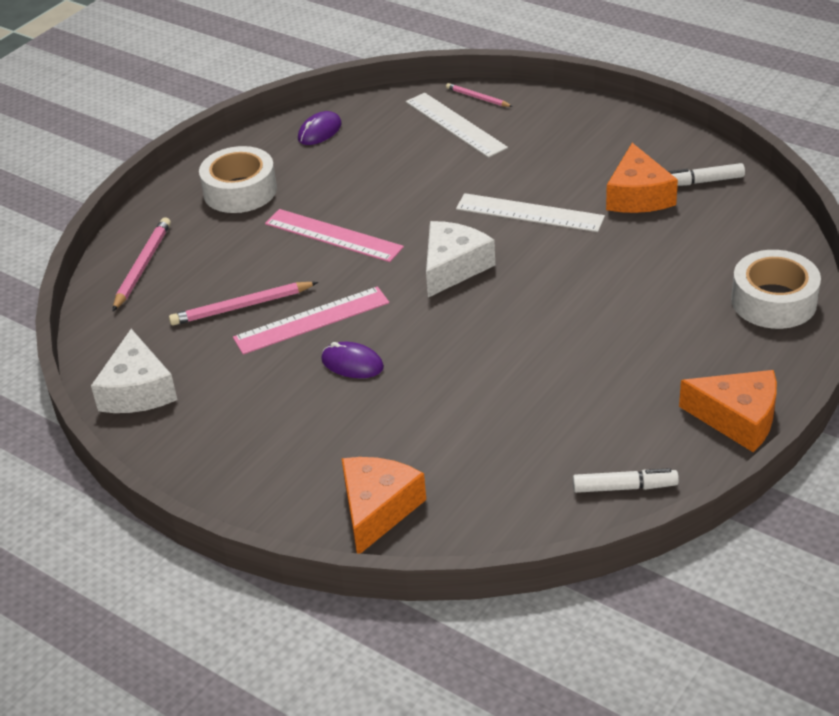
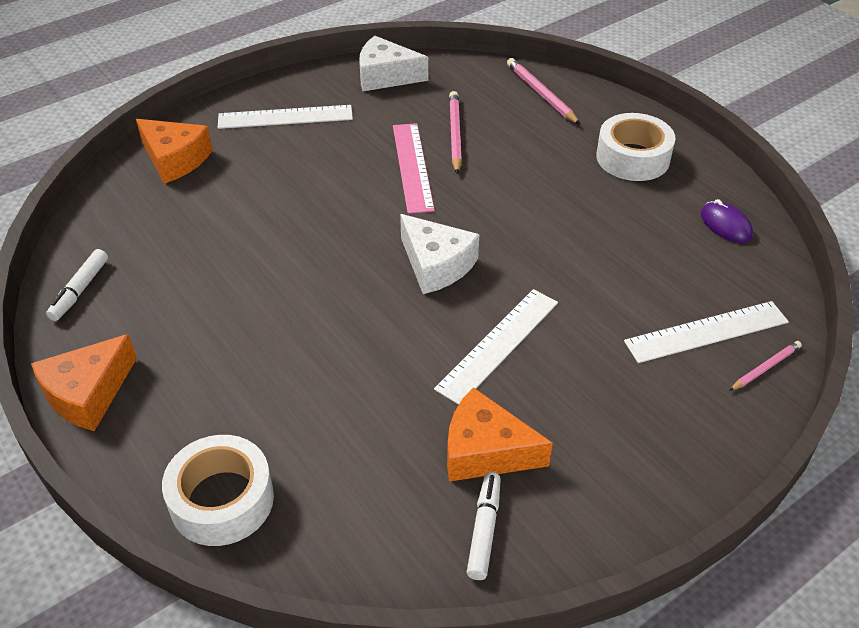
camera: 105 degrees right, 5 degrees up
pink pencil [113,217,171,311] -> pink pencil turned 150 degrees counterclockwise [507,58,581,125]
pink ruler [265,209,404,262] -> none
purple mouse [321,342,384,378] -> none
none -> white ruler [218,105,353,129]

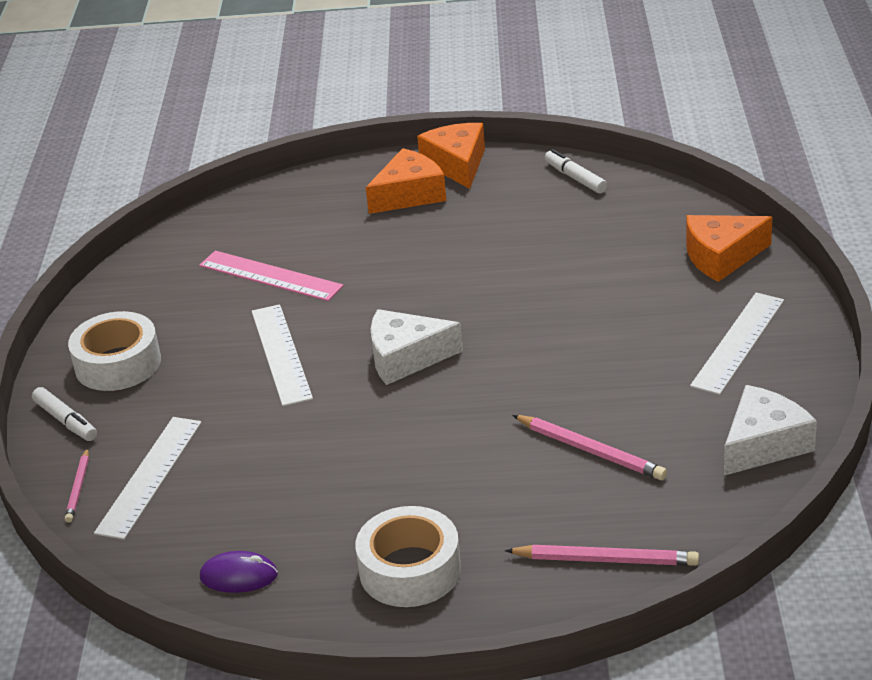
camera: 130 degrees right, 10 degrees down
white tape [162,435,274,546] -> white tape moved to [68,311,161,391]
pink ruler [393,123,435,214] -> pink ruler moved to [199,251,343,301]
orange cheese [447,387,553,482] -> orange cheese moved to [366,148,446,214]
white marker [467,472,501,580] -> white marker moved to [32,387,97,441]

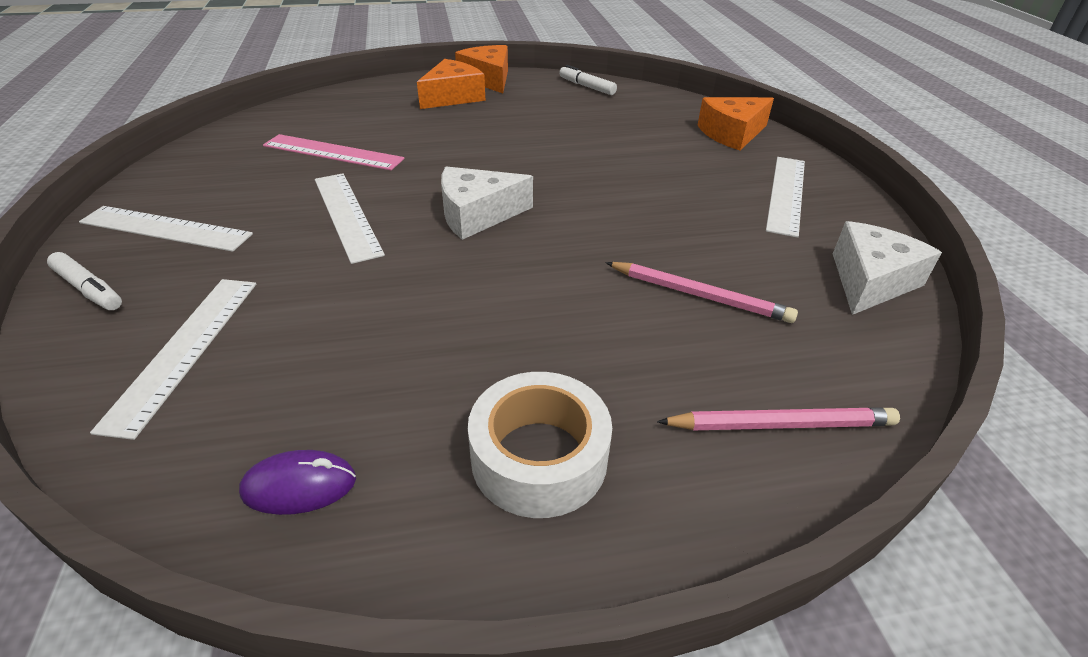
camera: 15 degrees left, 5 degrees up
pink pencil [65,448,89,522] -> none
white tape [68,311,161,391] -> white ruler [79,206,253,252]

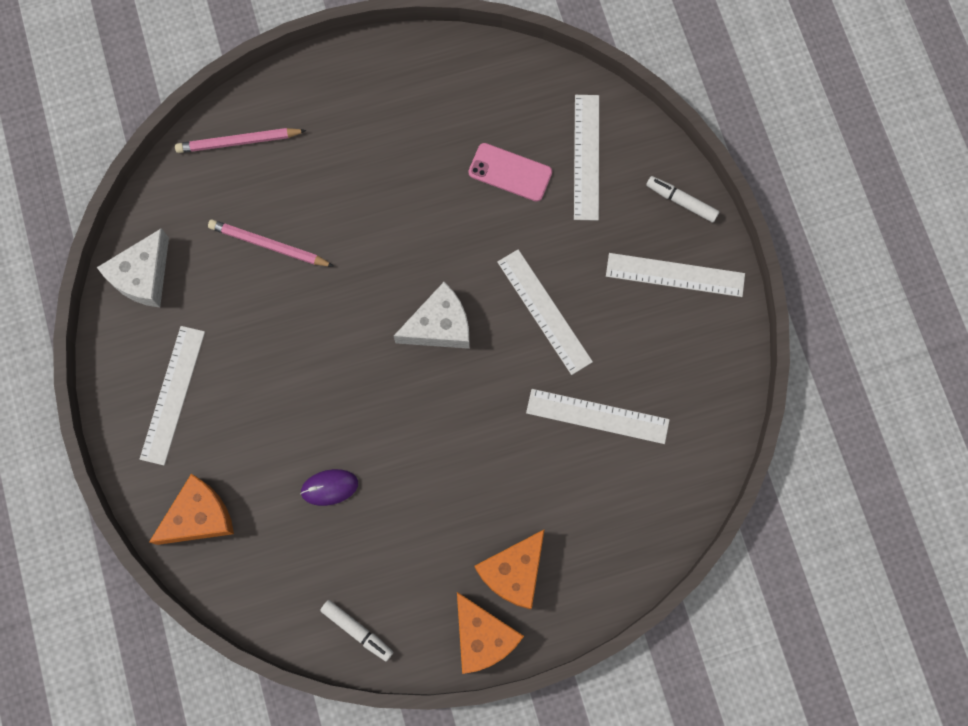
camera: 175 degrees right, 35 degrees up
purple mouse [239,450,356,515] -> purple mouse moved to [300,469,358,506]
pink ruler [263,134,405,170] -> white ruler [526,389,670,444]
white tape [468,372,612,518] -> none
none -> pink phone [468,143,552,202]

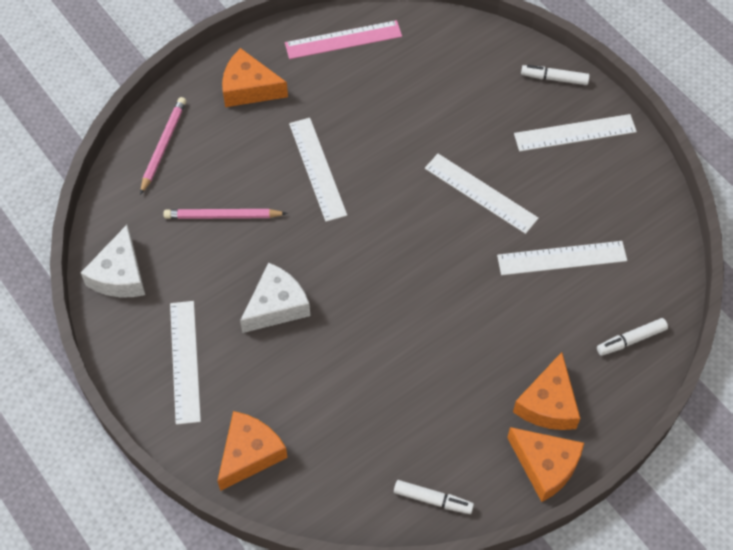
camera: 20 degrees left, 15 degrees down
pink pencil [175,128,307,153] -> pink pencil turned 135 degrees clockwise [140,97,186,195]
purple mouse [300,469,358,506] -> none
white cheese [394,282,469,349] -> white cheese moved to [240,263,310,333]
pink phone [468,143,552,202] -> none
white ruler [574,95,599,221] -> white ruler moved to [289,118,347,222]
none -> orange cheese [222,48,288,107]
none -> pink ruler [285,20,402,59]
none -> white marker [597,318,668,356]

